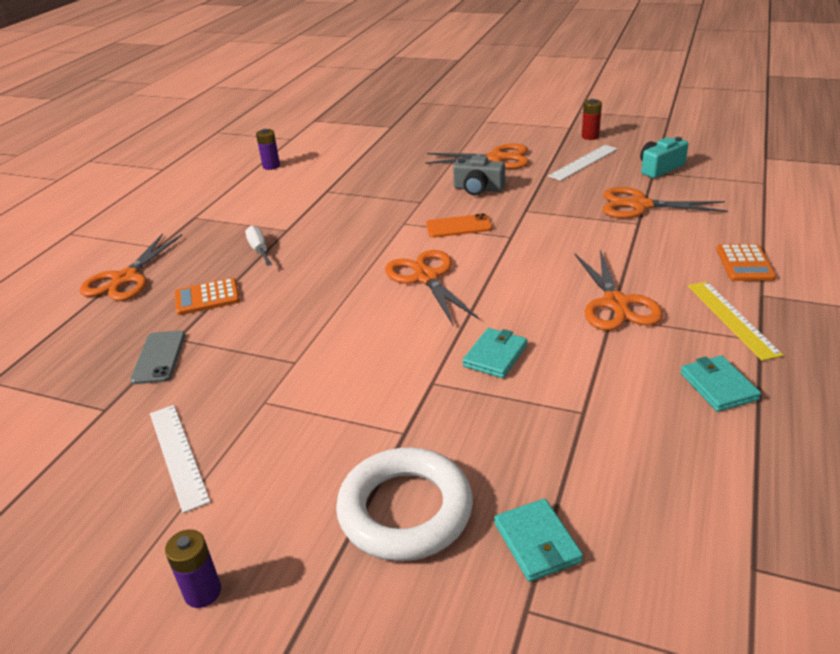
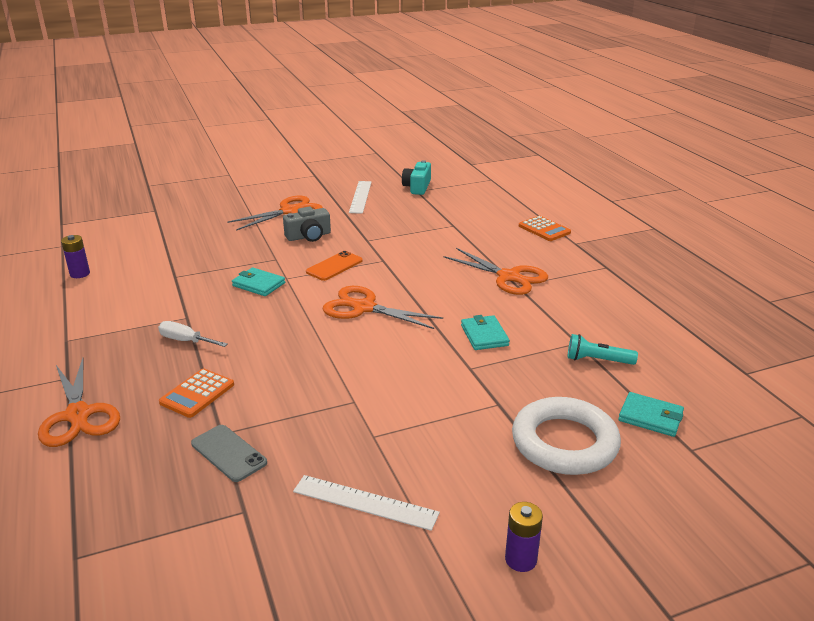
camera: 45 degrees left, 5 degrees down
red battery [582,99,602,140] -> none
orange scissors [603,187,728,218] -> none
turquoise wallet [680,355,761,412] -> turquoise wallet moved to [232,267,285,296]
yellow ruler [688,281,784,361] -> none
none -> turquoise flashlight [568,334,638,365]

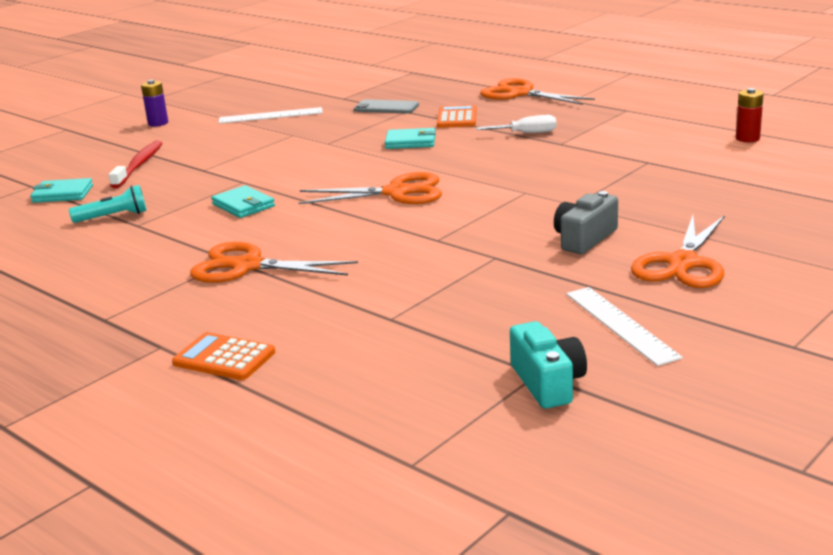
camera: 155 degrees right, 5 degrees down
purple battery [61,235,90,278] -> red battery [736,88,764,142]
turquoise wallet [232,267,285,296] -> turquoise wallet moved to [385,128,436,149]
orange phone [306,251,363,281] -> none
white ring [512,397,621,475] -> red toothbrush [109,141,162,188]

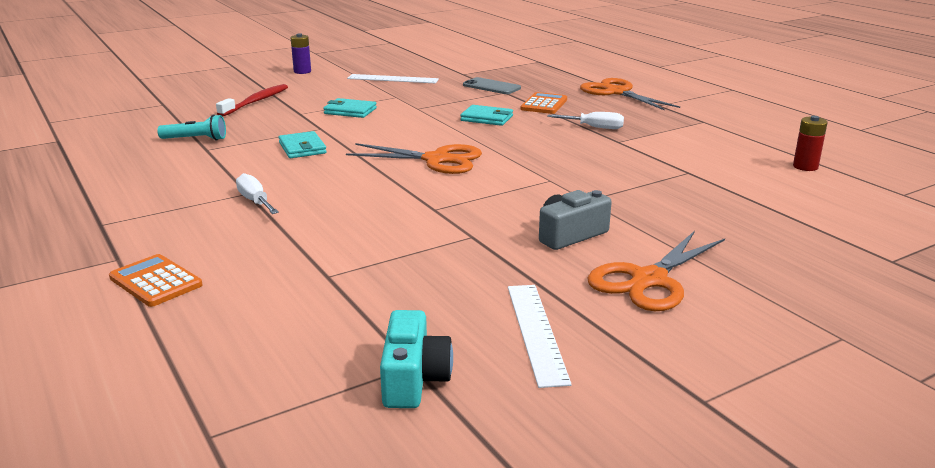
camera: 15 degrees right, 0 degrees up
turquoise wallet [30,178,93,203] -> turquoise wallet moved to [323,98,377,118]
orange scissors [190,242,358,283] -> white screwdriver [236,173,279,214]

